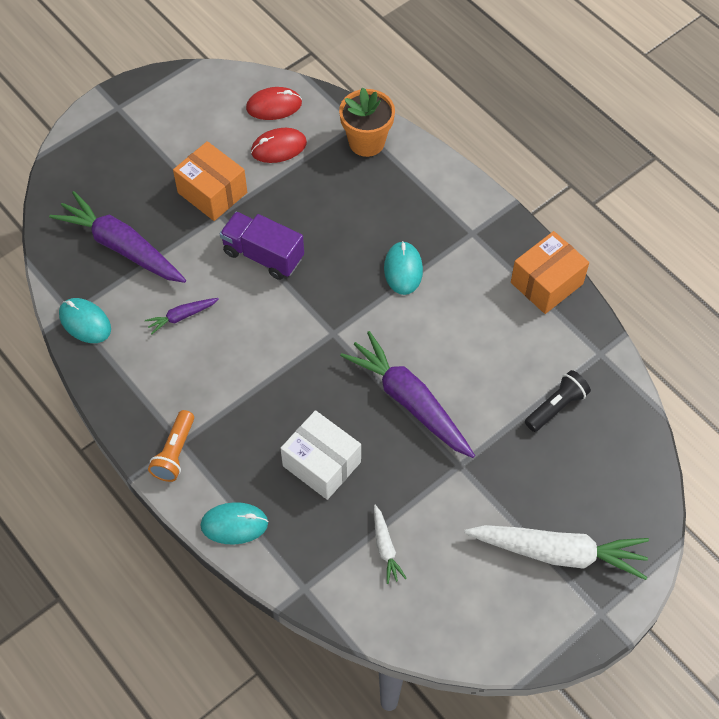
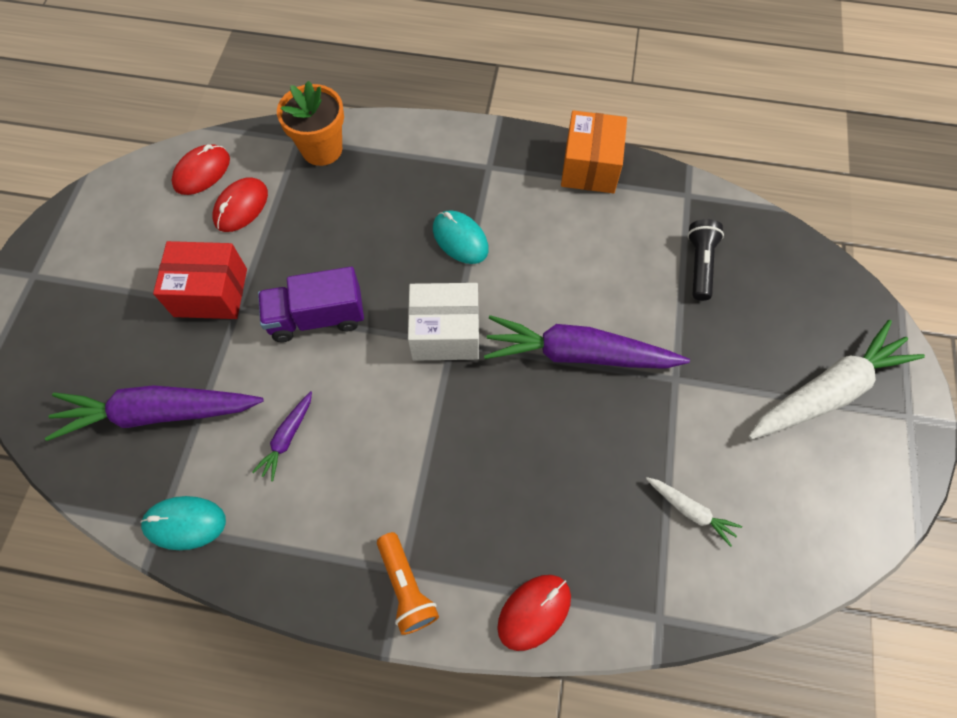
camera: 40 degrees left, 5 degrees up
orange box [173,141,247,221] -> red box [153,241,247,319]
turquoise mouse [200,502,268,544] -> red mouse [497,575,571,651]
white box [280,410,361,500] -> white box moved to [408,283,479,361]

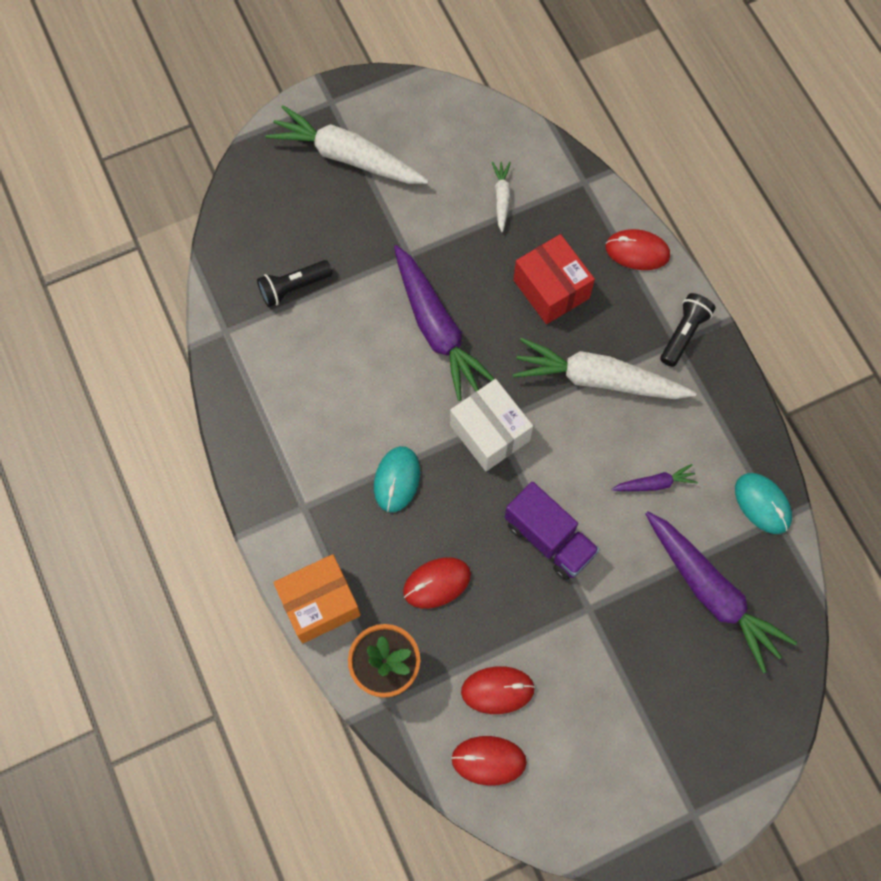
camera: 125 degrees left, 5 degrees up
red box [153,241,247,319] -> red box moved to [513,234,595,324]
orange flashlight [377,532,439,635] -> black flashlight [660,293,716,367]
orange box [561,110,627,193] -> orange box moved to [273,554,361,644]
none -> red mouse [403,557,471,609]
none -> white carrot [513,338,696,399]

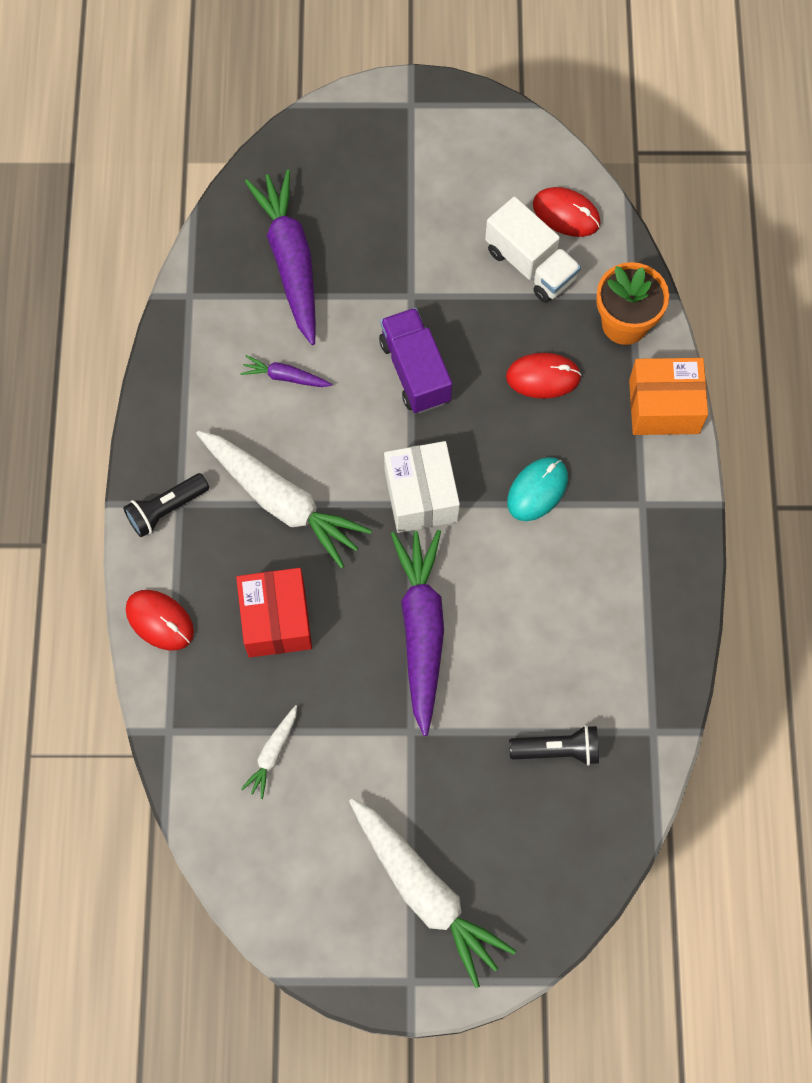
camera: 155 degrees left, 0 degrees up
red mouse [461,666,535,714] -> white truck [485,197,581,303]
turquoise mouse [735,473,792,534] -> none

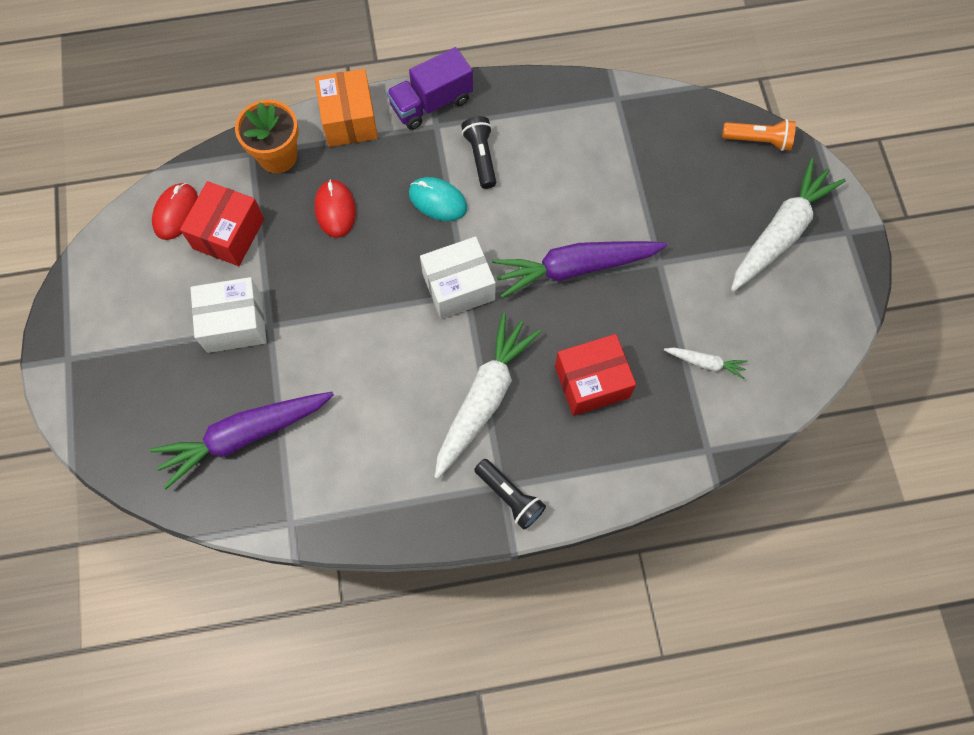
camera: 100 degrees left, 0 degrees up
red mouse [126,590,194,651] -> none
purple carrot [241,355,332,387] -> none
purple truck [379,308,452,413] -> purple truck moved to [387,47,473,130]
white truck [485,197,581,303] -> red box [180,181,264,266]
black flashlight [509,725,599,766] -> black flashlight moved to [461,116,496,189]
none -> white box [190,277,267,353]
none -> orange flashlight [722,119,796,151]

